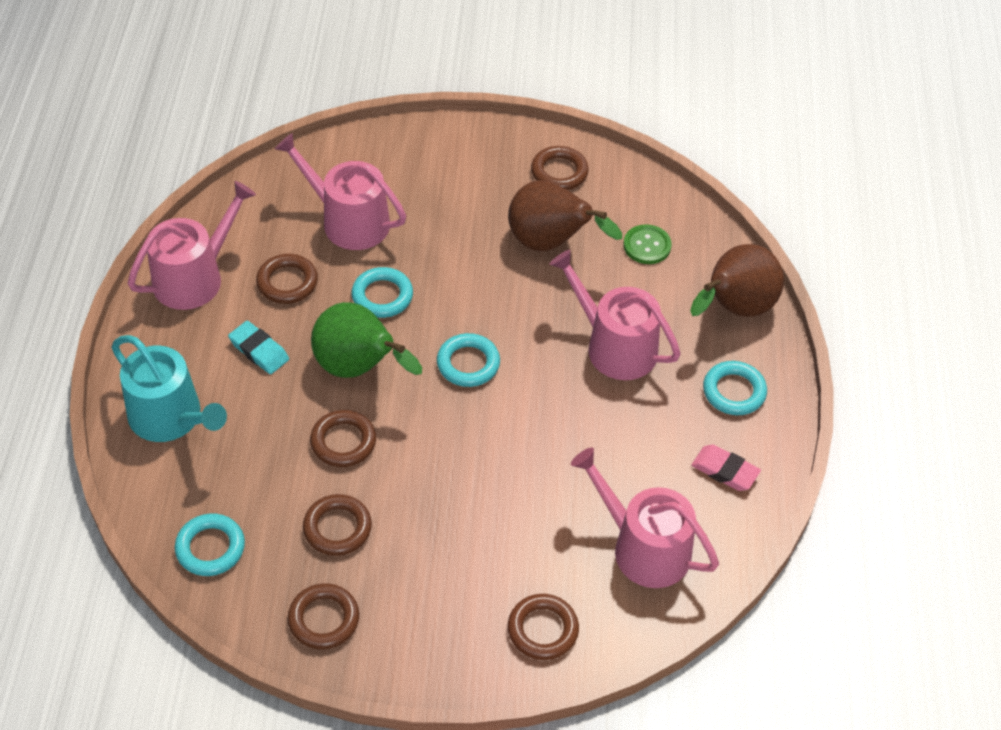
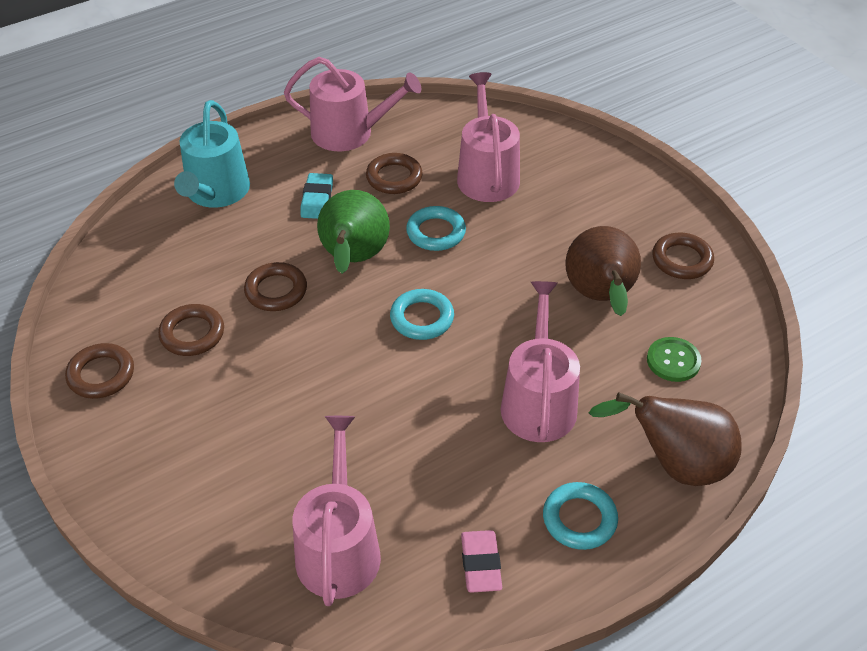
camera: 55 degrees right, 5 degrees down
turquoise ring [175,513,245,576] -> none
brown ring [508,594,579,660] -> none

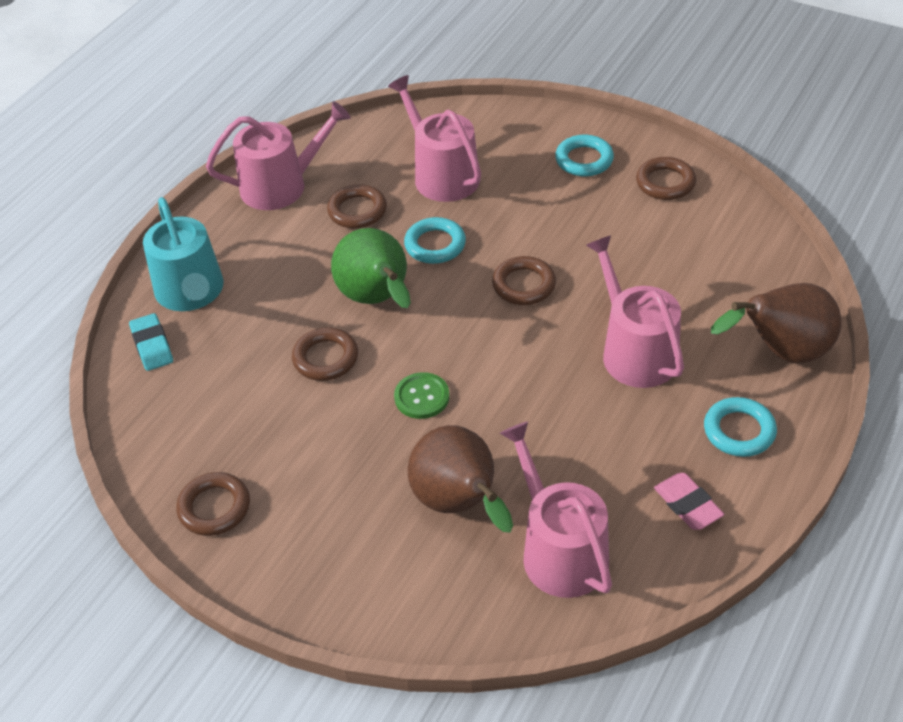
camera: 25 degrees left, 0 degrees up
brown ring [158,304,224,356] -> brown ring moved to [492,256,556,305]
turquoise eraser [300,173,333,219] -> turquoise eraser moved to [129,313,173,371]
turquoise ring [390,289,454,340] -> turquoise ring moved to [555,135,614,176]
brown pear [565,226,641,316] -> brown pear moved to [408,425,513,533]
green button [647,337,702,382] -> green button moved to [394,372,450,419]

